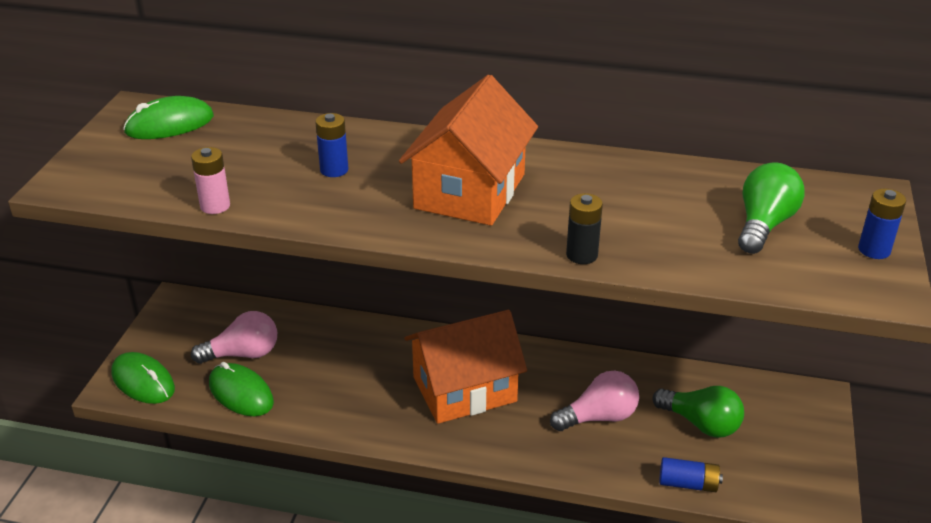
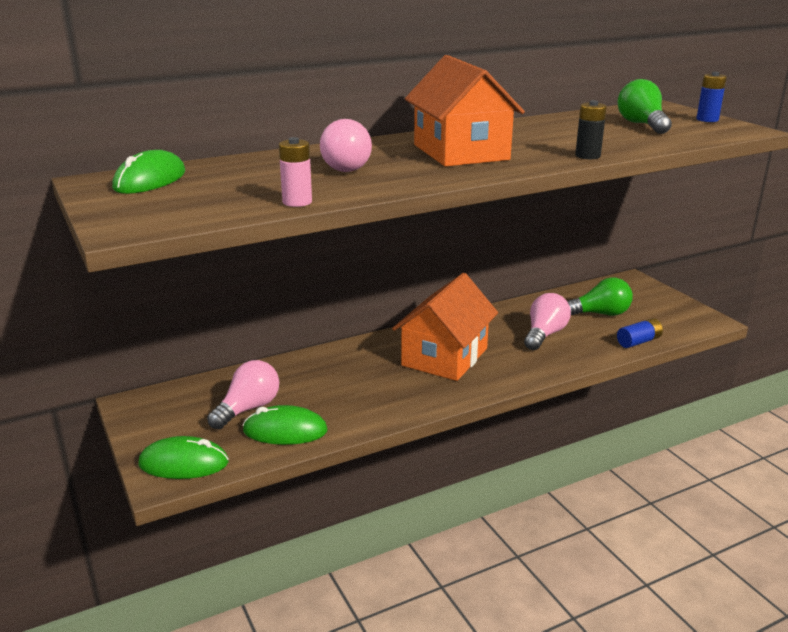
camera: 40 degrees left, 10 degrees down
blue battery [315,113,348,177] -> pink light bulb [320,119,372,172]

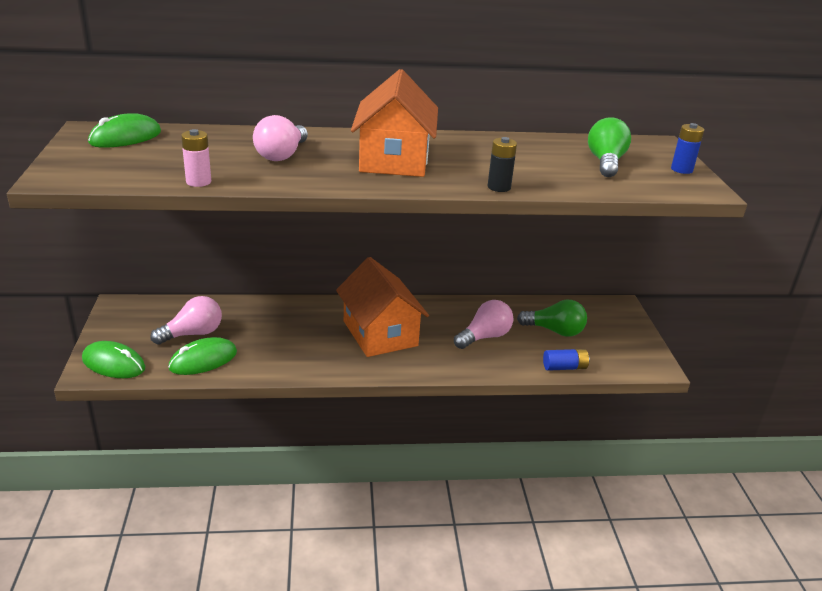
camera: 20 degrees right, 5 degrees up
green mouse [243,405,328,445] -> green mouse turned 60 degrees counterclockwise [168,337,237,375]
orange house [392,273,498,381] -> orange house turned 75 degrees counterclockwise [336,257,429,357]

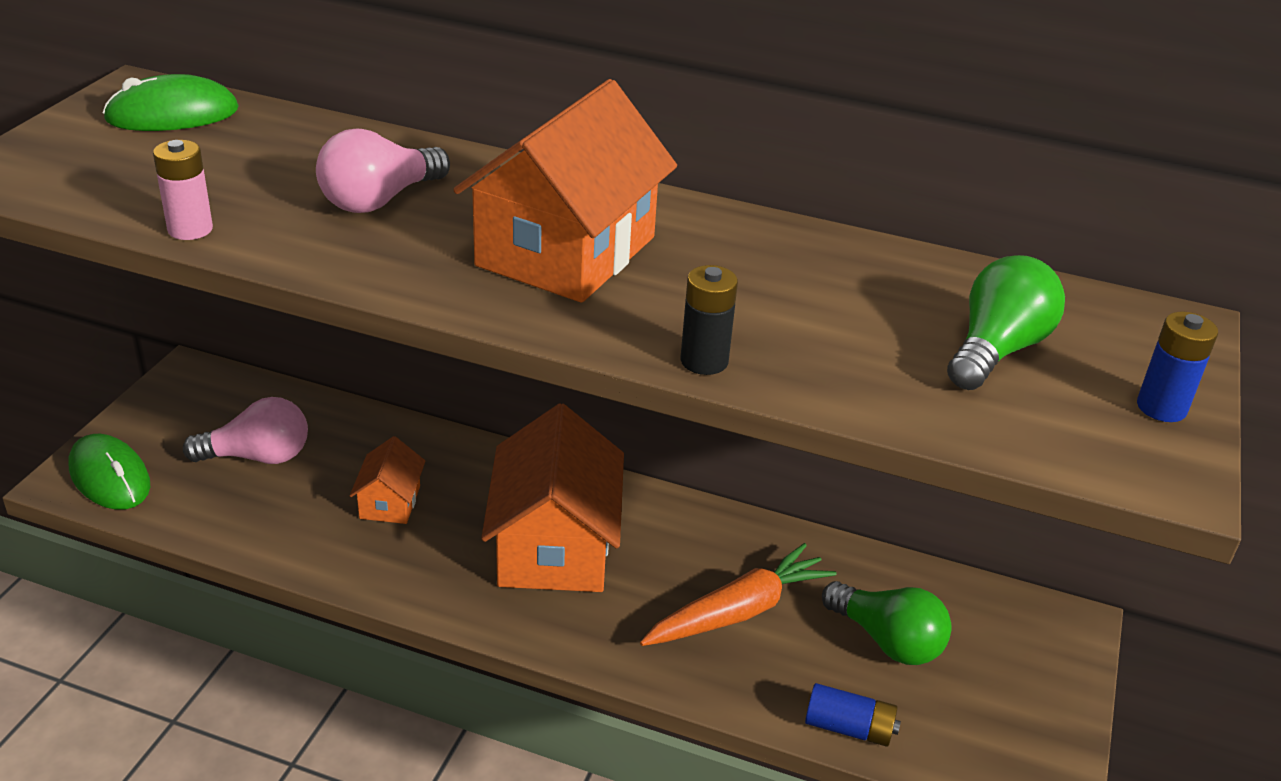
camera: 25 degrees right, 5 degrees up
green mouse [168,337,237,375] -> none
pink light bulb [454,300,513,349] -> orange carrot [640,543,837,646]
none -> orange house [350,436,425,524]

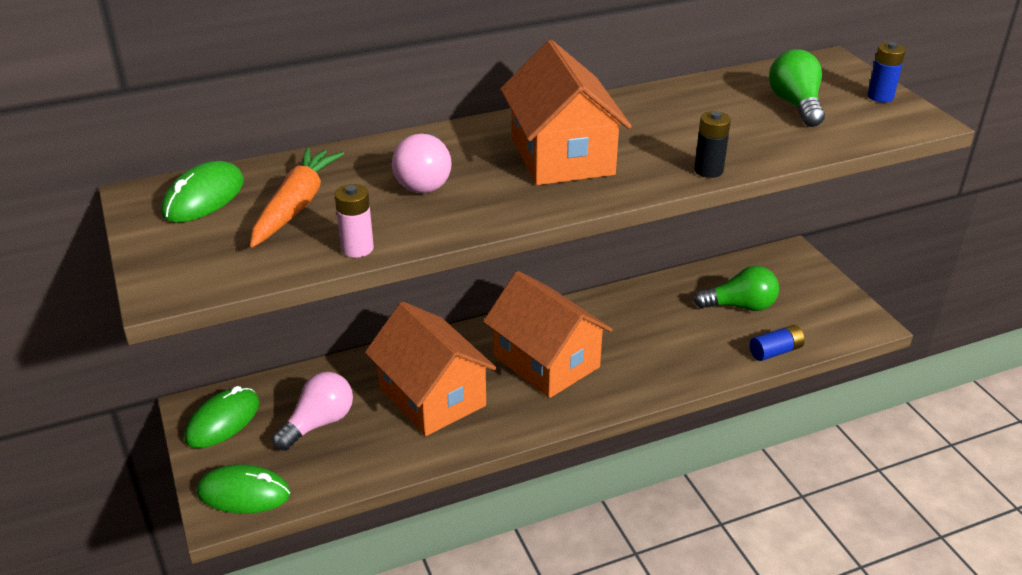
camera: 40 degrees left, 0 degrees up
orange house [350,436,425,524] -> orange house [365,302,496,436], size x2.08
orange carrot [640,543,837,646] -> orange carrot moved to [250,148,344,247]
none -> green mouse [184,386,260,448]

